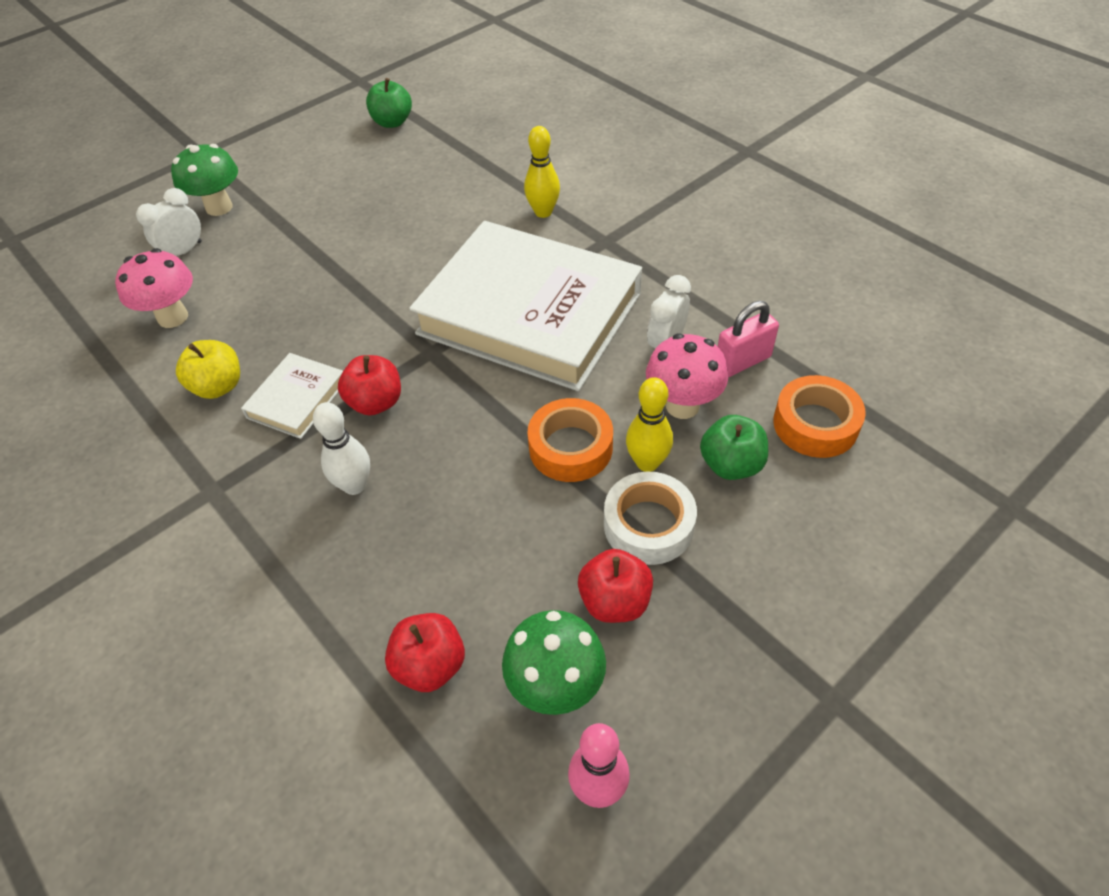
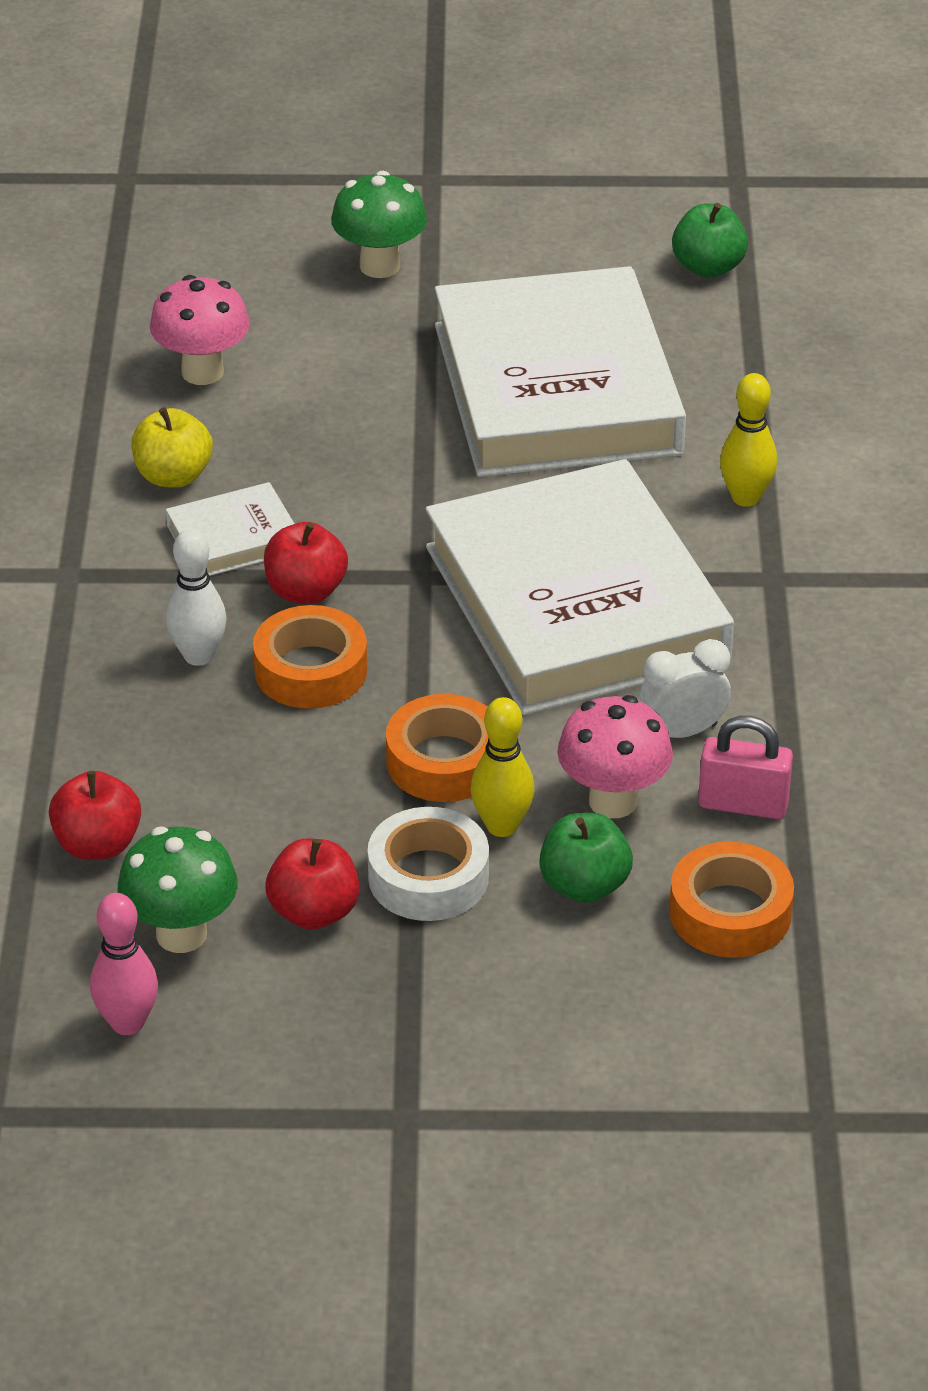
camera: 40 degrees right, 10 degrees down
white clock [136,188,202,256] -> none
none -> orange tape [253,605,368,709]
none -> white book [435,266,686,477]

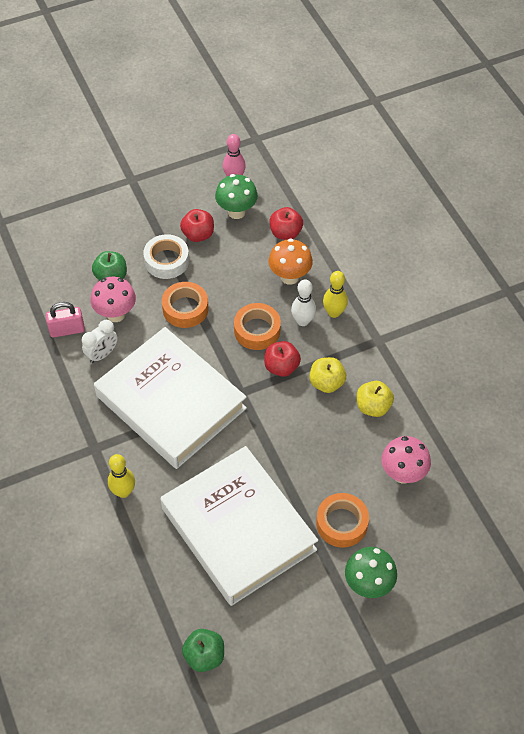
camera: 155 degrees right, 15 degrees up
white book [166,482,294,576] -> yellow apple [309,357,346,393]
yellow bowling pin [471,697,535,837] -> yellow bowling pin moved to [323,271,348,318]
orange tape [669,841,794,958] -> orange tape moved to [316,493,369,548]
none -> orange mushroom [269,238,313,285]

